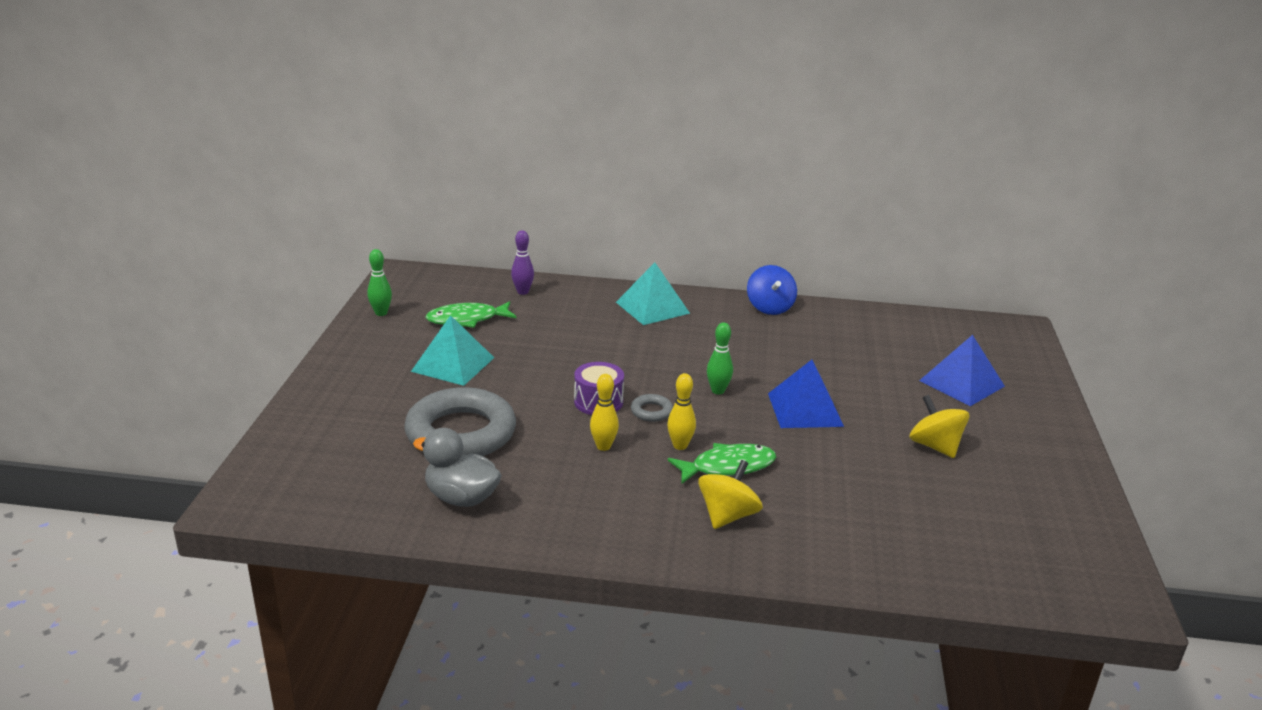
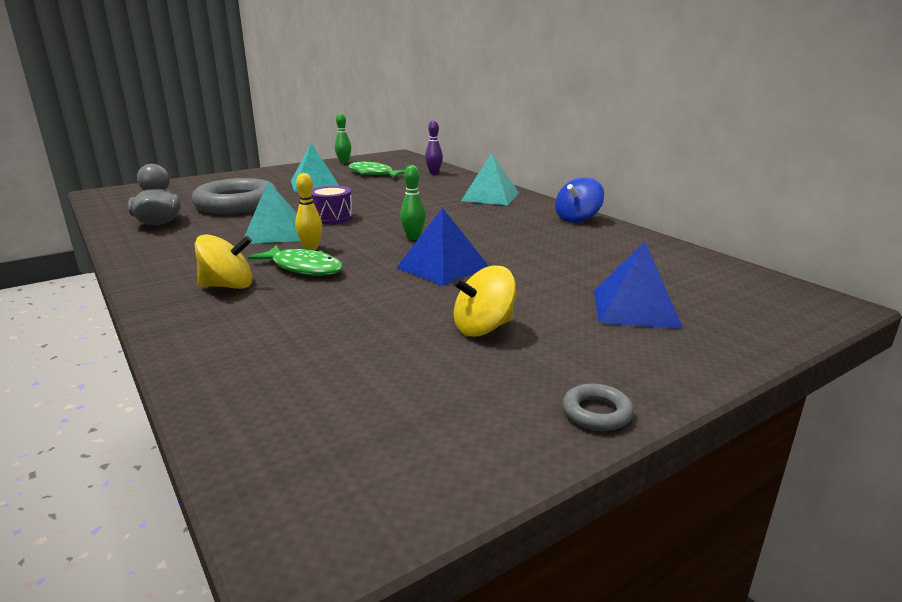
camera: 50 degrees right, 5 degrees down
yellow bowling pin [590,374,619,451] -> turquoise pyramid [244,181,300,244]
grey ring [631,394,673,422] -> grey ring moved to [562,383,634,431]
yellow spinning top [909,395,969,458] -> yellow spinning top turned 135 degrees counterclockwise [453,266,516,337]

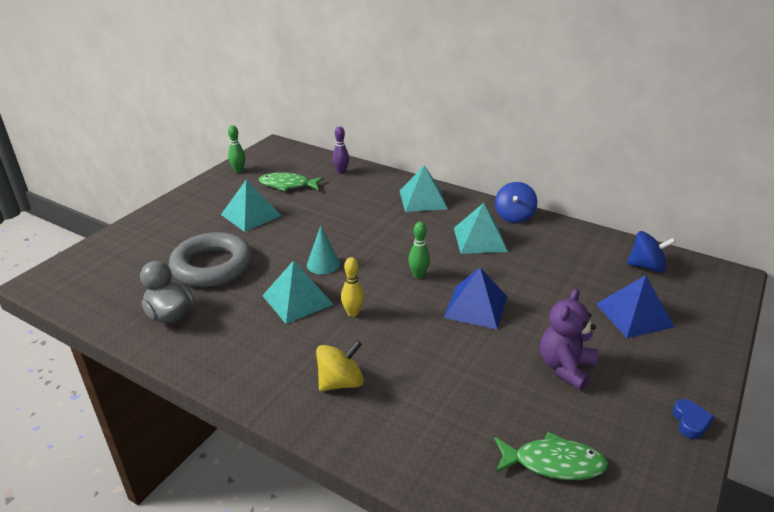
camera: 25 degrees left, 10 degrees up
green fish [248,245,343,276] -> green fish moved to [495,432,608,480]
purple drum [312,186,353,224] -> turquoise cone [307,226,340,274]
yellow spinning top [453,266,516,337] -> purple teddy bear [540,289,598,390]
grey ring [562,383,634,431] -> blue heart [673,399,714,439]
none -> turquoise pyramid [454,203,508,254]
none -> blue spinning top [627,231,676,273]

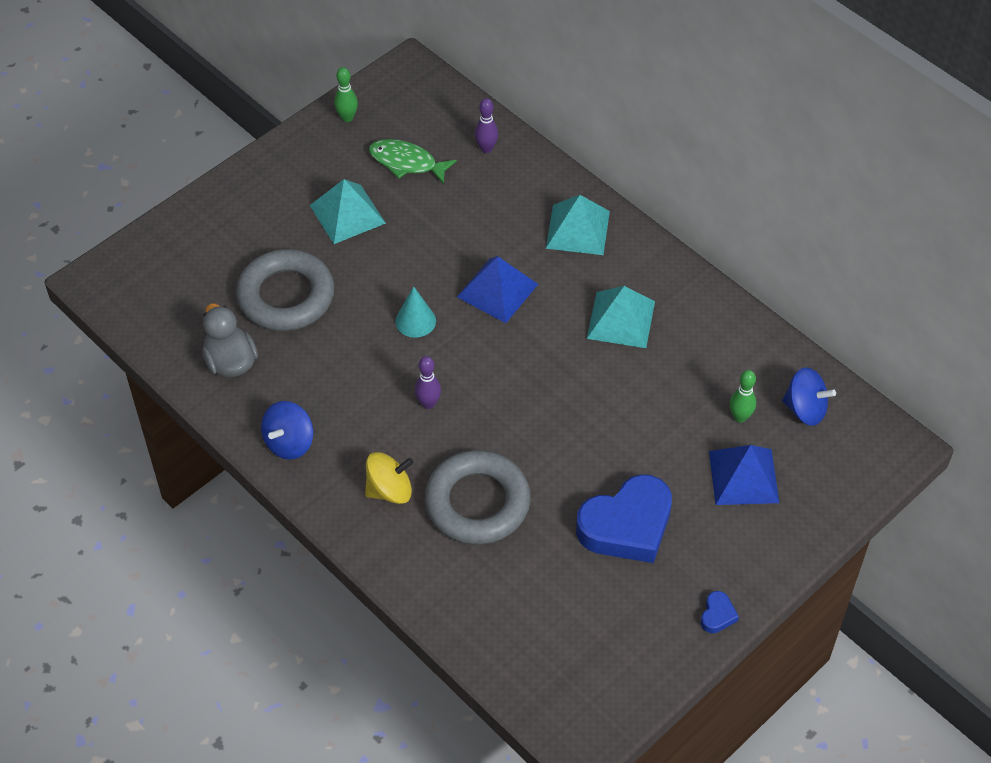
camera: 15 degrees right, 20 degrees up
turquoise pyramid [262,260,334,324] -> none
yellow bowling pin [341,257,364,317] -> purple bowling pin [415,356,441,409]
green bowling pin [408,222,430,278] -> green bowling pin moved to [730,370,756,423]
blue pyramid [443,267,507,329] -> blue pyramid moved to [457,256,538,323]
blue spinning top [495,182,537,223] -> blue spinning top moved to [261,401,313,460]
green fish [495,432,608,480] -> none
purple teddy bear [540,289,598,390] -> blue heart [576,474,672,563]
none -> grey ring [425,450,531,545]

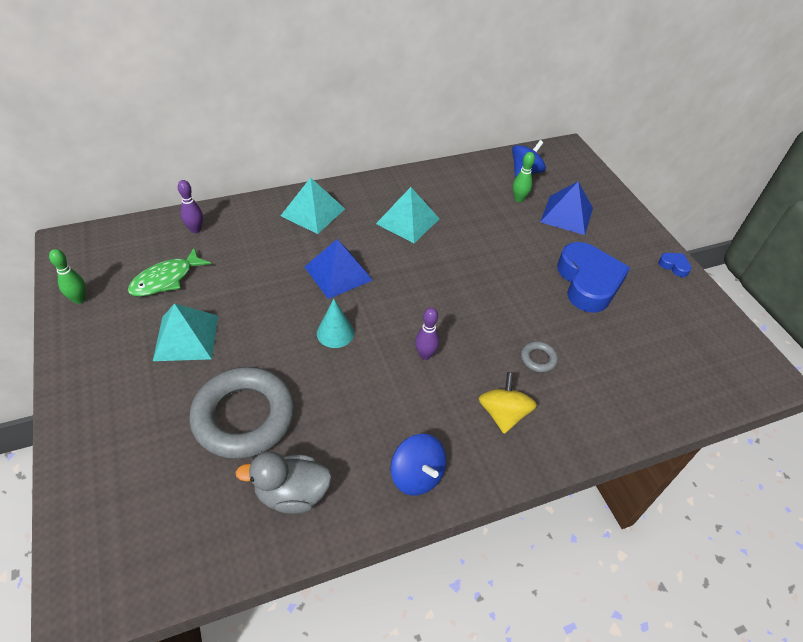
camera: 70 degrees left, 5 degrees down
grey ring [425,450,531,545] -> grey ring [521,341,558,373], size x0.40

